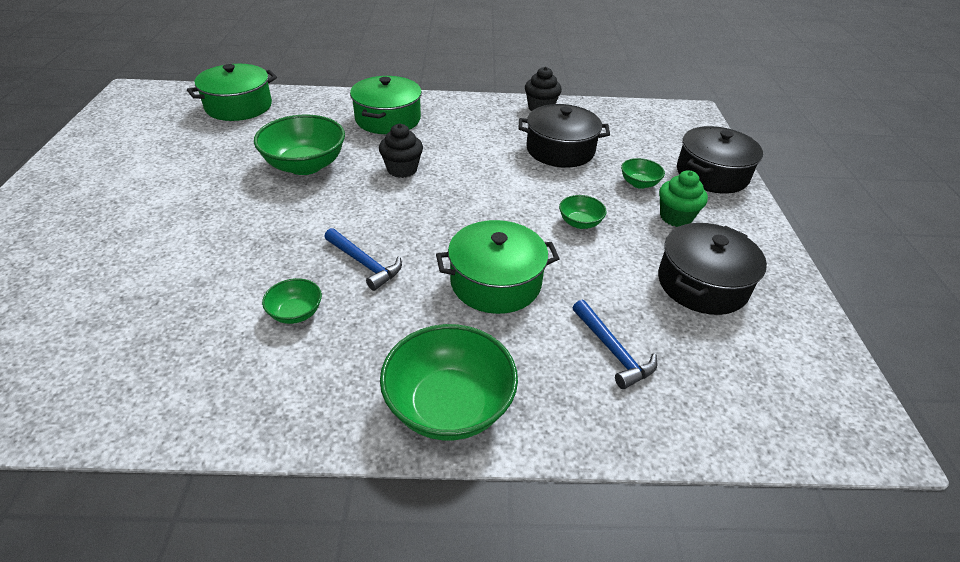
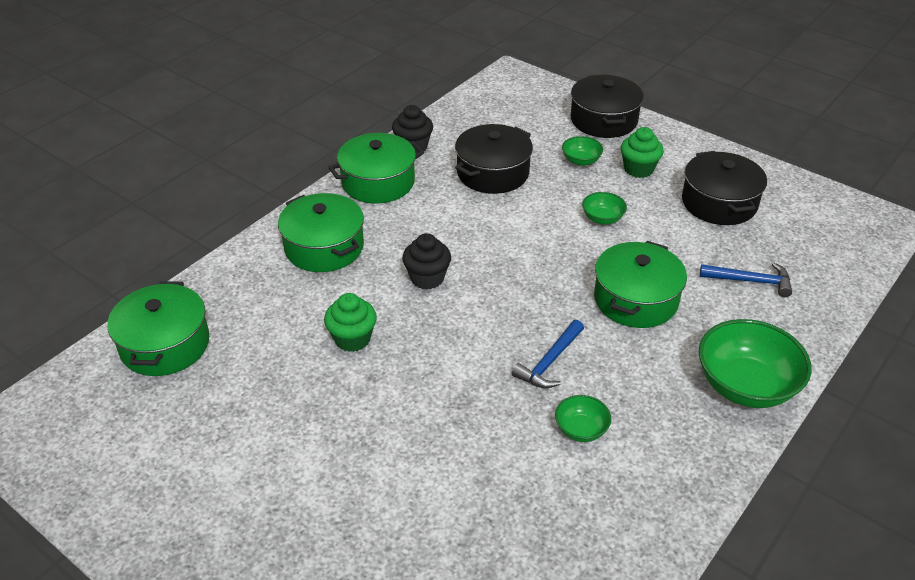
camera: 50 degrees left, 0 degrees up
green bowl [254,115,345,175] -> green cupcake [324,293,377,352]
blue hammer [324,228,402,291] -> blue hammer turned 135 degrees clockwise [512,320,584,388]
none -> green pot [329,133,424,204]

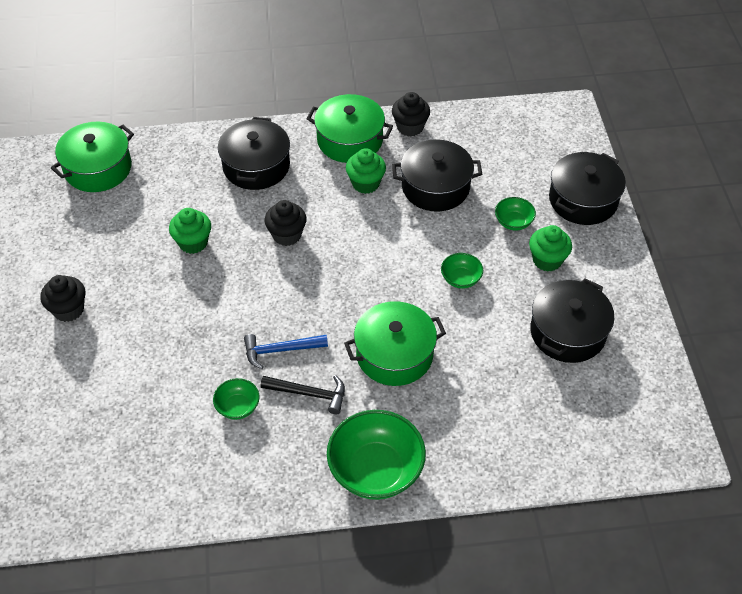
camera: 45 degrees right, 10 degrees up
green pot [278,193,364,272] -> black pot [218,117,290,190]
blue hammer [700,263,792,297] -> none
none -> black cupcake [40,275,86,322]
none -> black hammer [261,375,345,414]
none -> green cupcake [346,148,386,194]

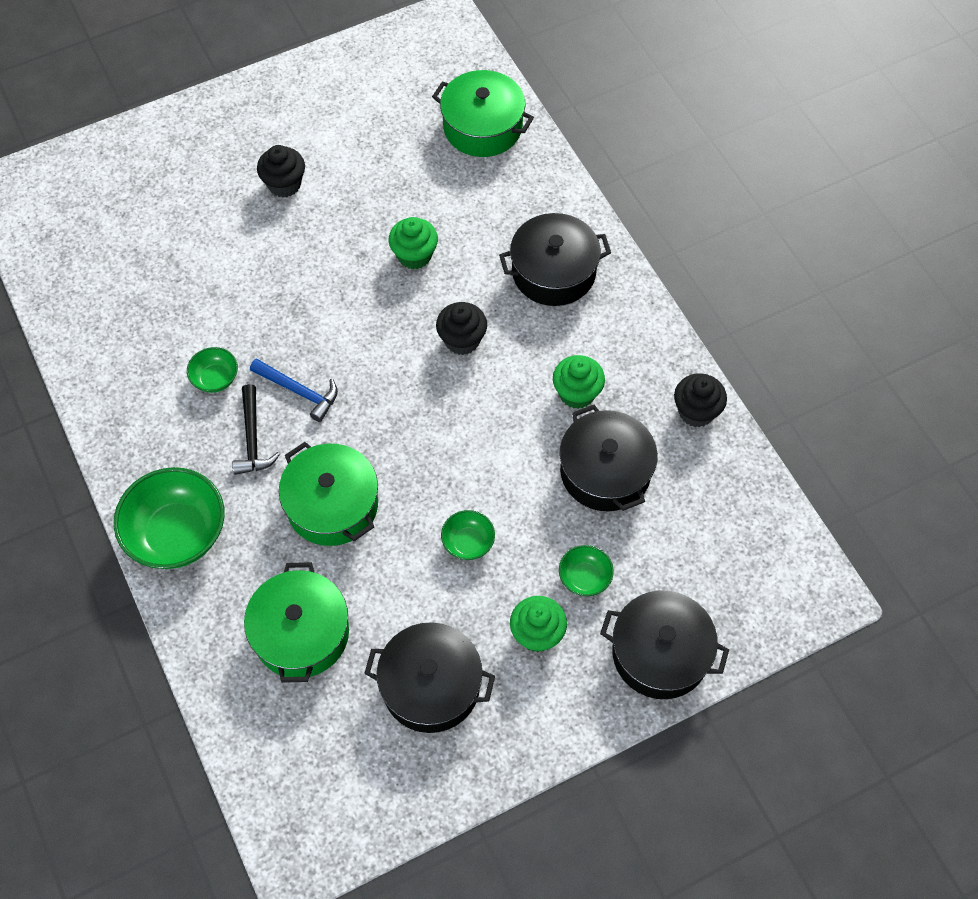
camera: 70 degrees right, 10 degrees up
blue hammer [244,334,328,369] -> blue hammer turned 150 degrees clockwise [250,358,338,422]
green pot [307,94,393,163] -> green pot moved to [244,562,349,683]

